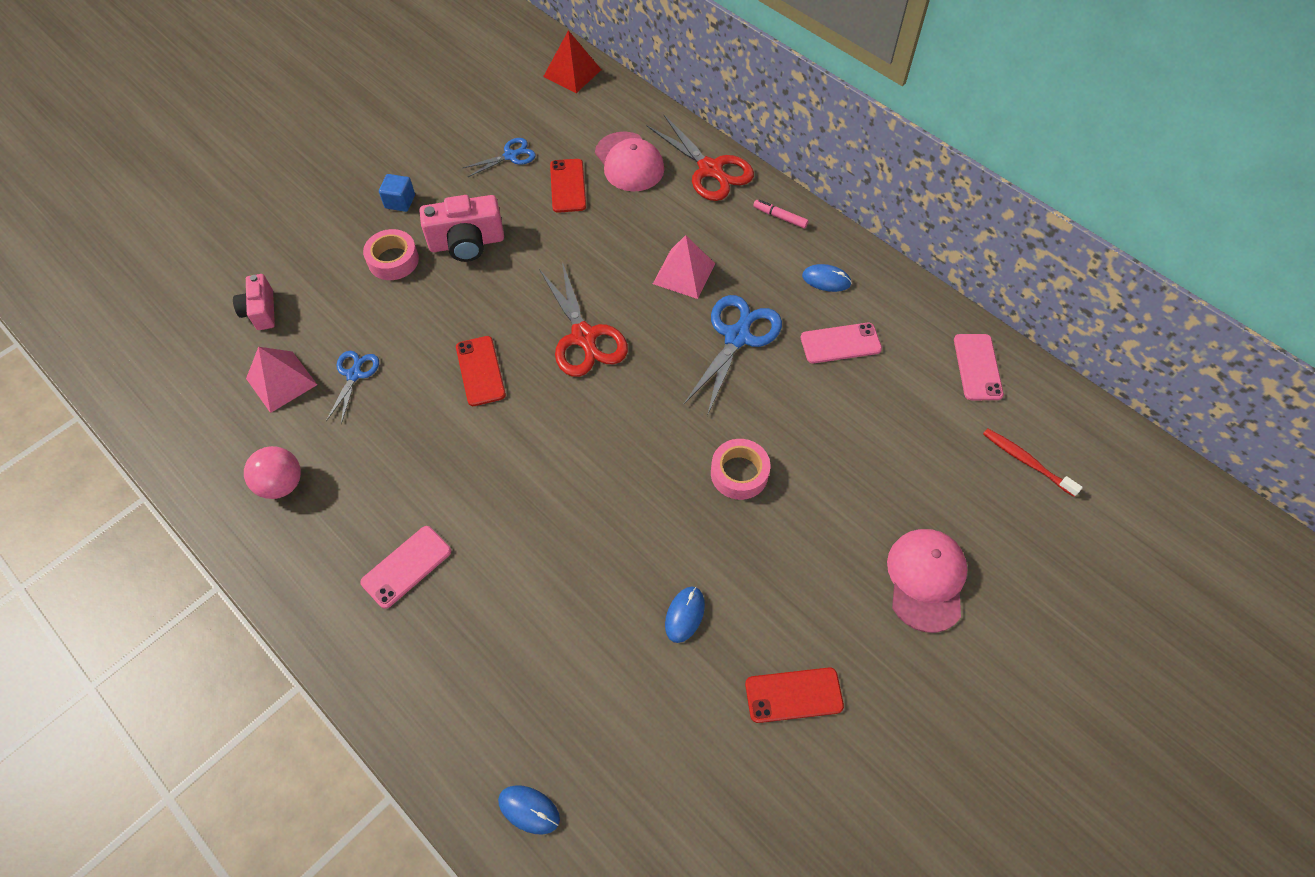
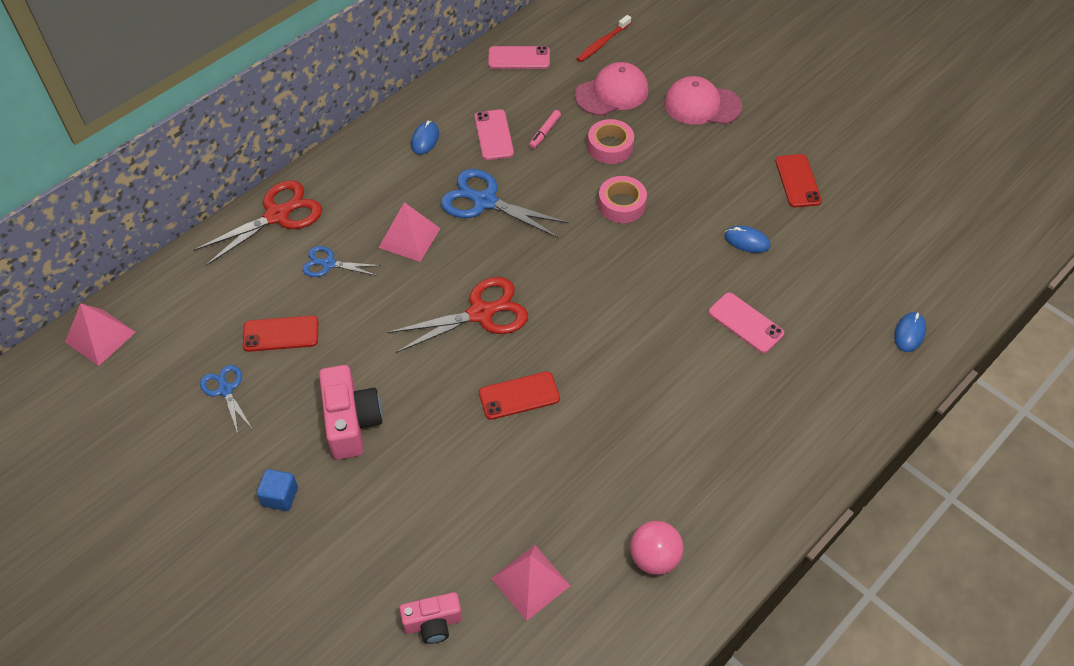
camera: 90 degrees left, 5 degrees down
blue scissors [326,351,379,424] -> blue scissors moved to [302,246,381,277]
pink phone [360,526,451,609] -> pink phone moved to [708,292,784,353]
pink tape [363,229,419,280] -> pink tape moved to [588,119,634,164]
red pyramid [543,30,602,93] -> pink pyramid [65,303,136,366]
pink cap [595,132,664,191] -> pink cap moved to [575,62,649,116]
pink marker [753,200,809,228] -> pink marker moved to [529,110,561,149]

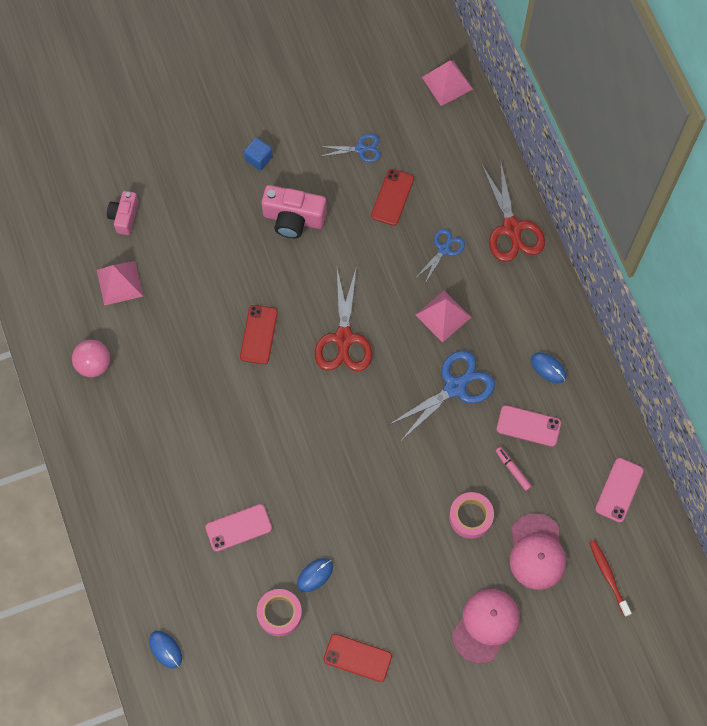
camera: 115 degrees right, 15 degrees up
pink tape [598,176,647,223] -> pink tape moved to [257,589,302,636]

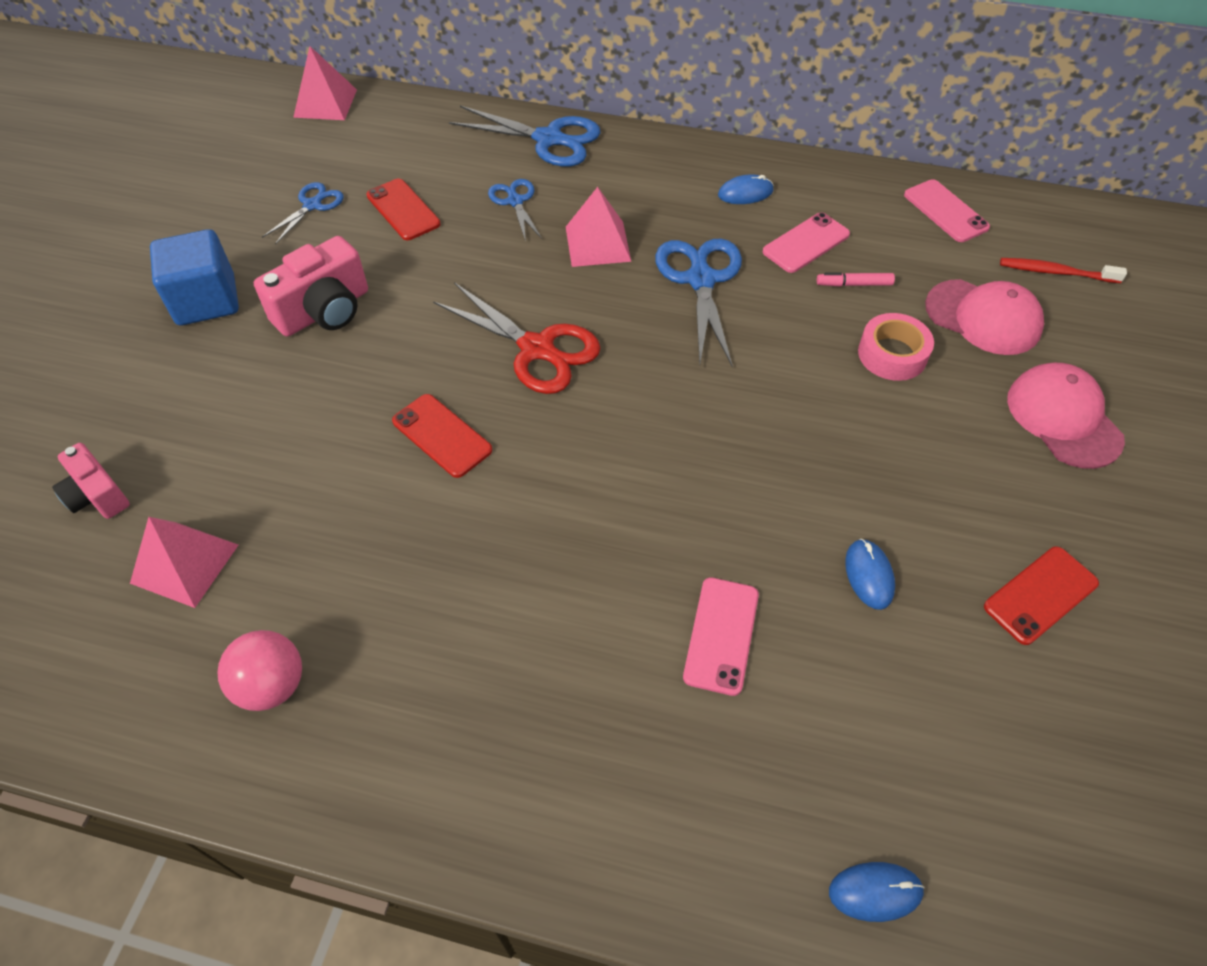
camera: 55 degrees left, 15 degrees down
blue cube [244,137,273,171] -> blue cube [150,229,239,325], size x1.83
pink tape [257,589,302,636] -> none
red scissors [482,159,545,262] -> blue scissors [449,106,601,167]

